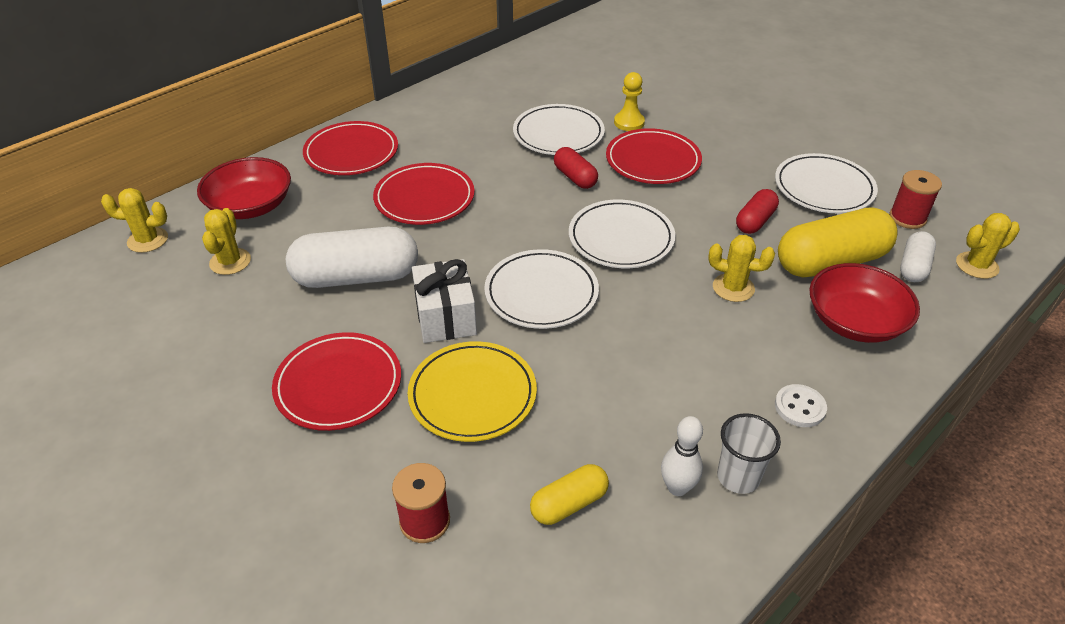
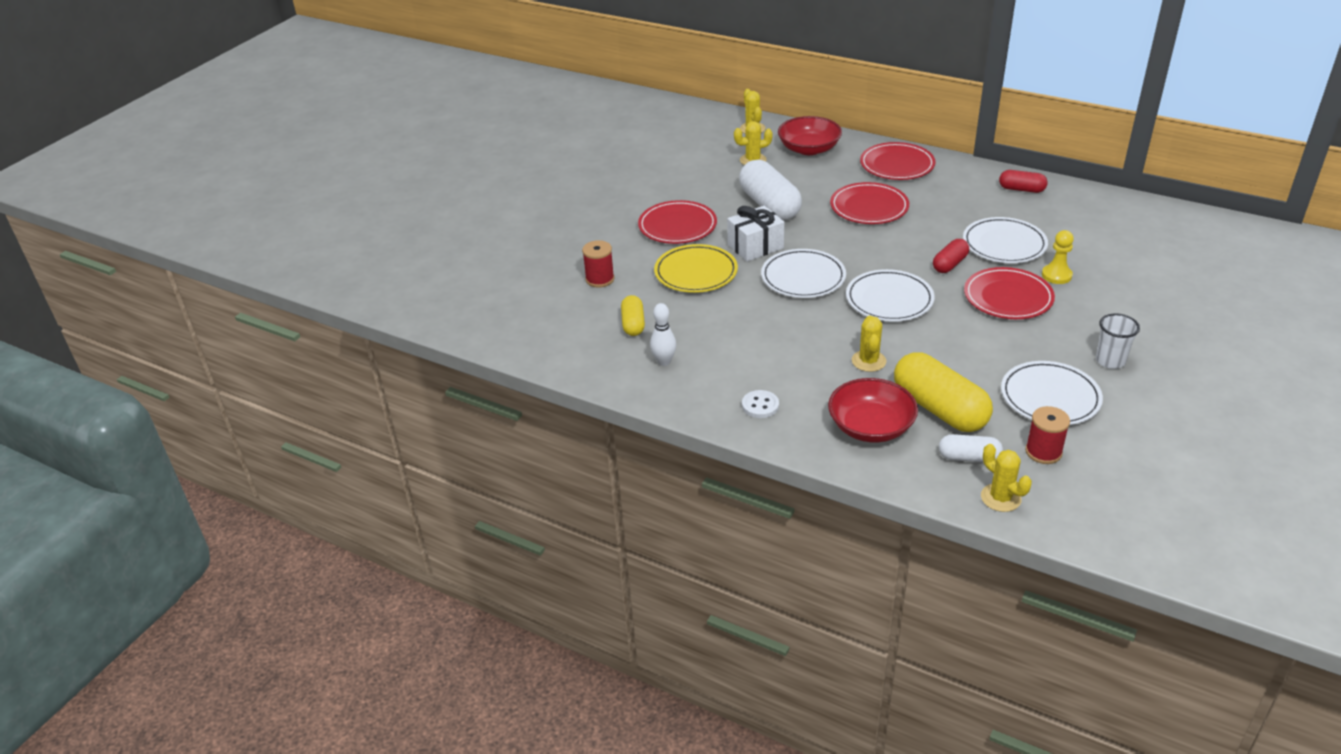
camera: 75 degrees right, 5 degrees down
yellow capsule [530,464,609,525] -> yellow capsule turned 45 degrees clockwise [621,295,645,336]
white cup [717,413,781,494] -> white cup moved to [1096,313,1140,369]
red capsule [736,189,779,234] -> red capsule moved to [999,170,1047,193]

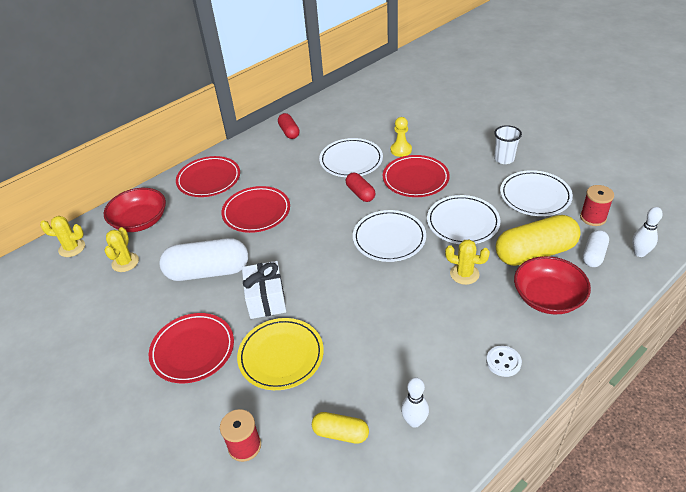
camera: 70 degrees left, 5 degrees up
white plate [761,249,846,298] -> white plate moved to [427,195,500,244]
yellow cactus [981,444,1032,512] -> white bowling pin [632,207,663,257]
red capsule [999,170,1047,193] -> red capsule turned 60 degrees counterclockwise [278,113,300,139]

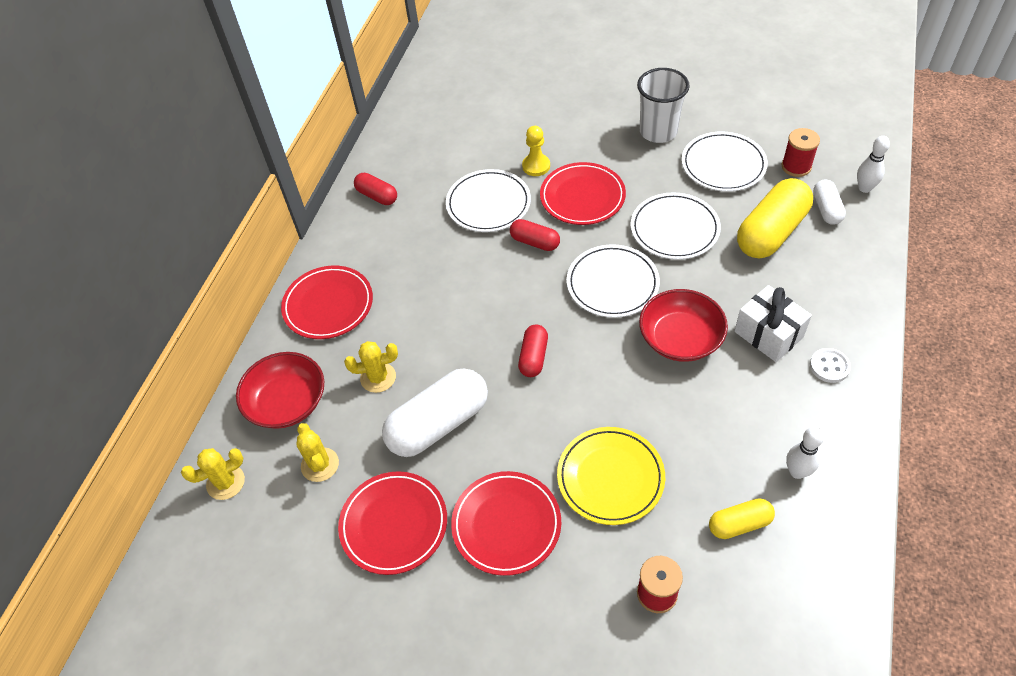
camera: 30 degrees left, 10 degrees up
red plate [221,186,290,233] -> red plate moved to [338,471,447,575]
white gift [242,261,286,319] -> white gift moved to [734,285,812,362]
yellow cactus [445,239,490,285] -> yellow cactus moved to [344,341,398,393]
white cup [494,125,522,164] -> white cup [637,68,690,143], size x1.52
red bowl [514,256,591,314] -> red bowl moved to [639,289,728,362]
none -> red capsule [518,324,548,377]

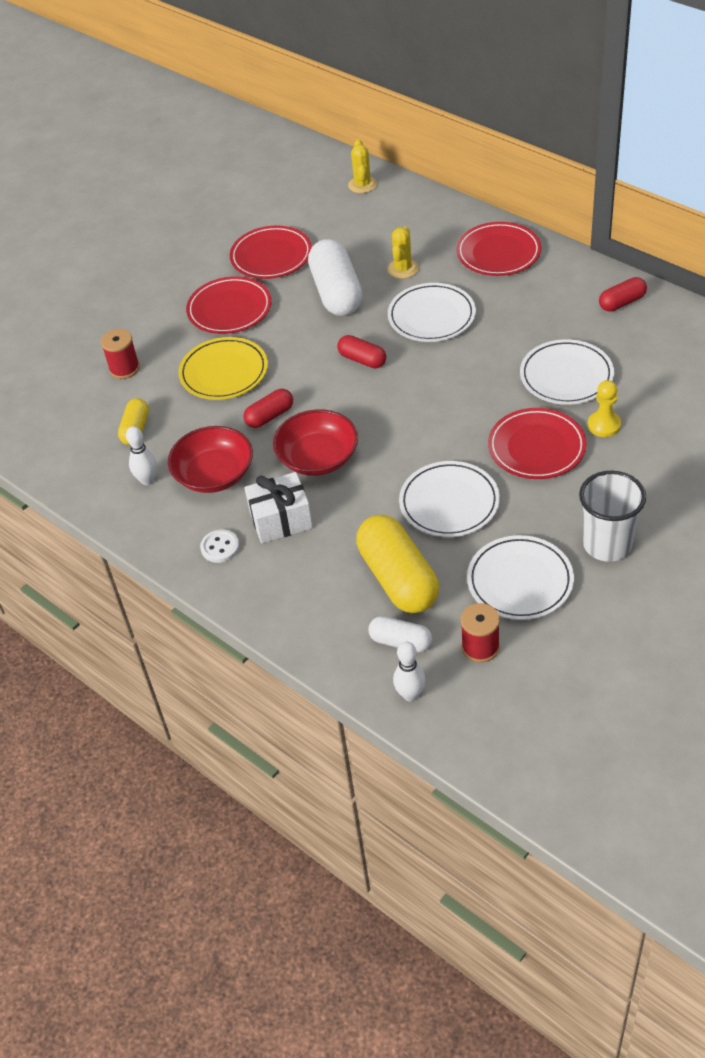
camera: 115 degrees right, 5 degrees down
red bowl [236,352,324,429] -> red bowl moved to [168,426,253,493]
yellow cactus [296,423,339,482] -> none
red capsule [510,219,560,251] -> red capsule moved to [244,389,293,428]
white plate [567,244,660,318] -> white plate moved to [388,283,476,342]

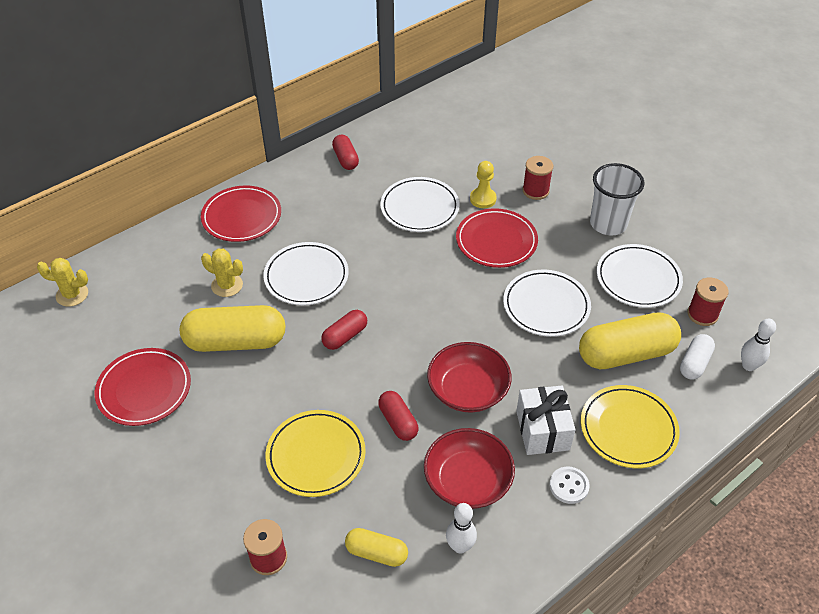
camera: 85 degrees left, 0 degrees up
red plate [186,276,272,334] -> none
white capsule [308,239,363,316] -> yellow capsule [180,305,285,352]
none -> red spool [522,156,553,200]
none -> yellow plate [581,385,680,468]

